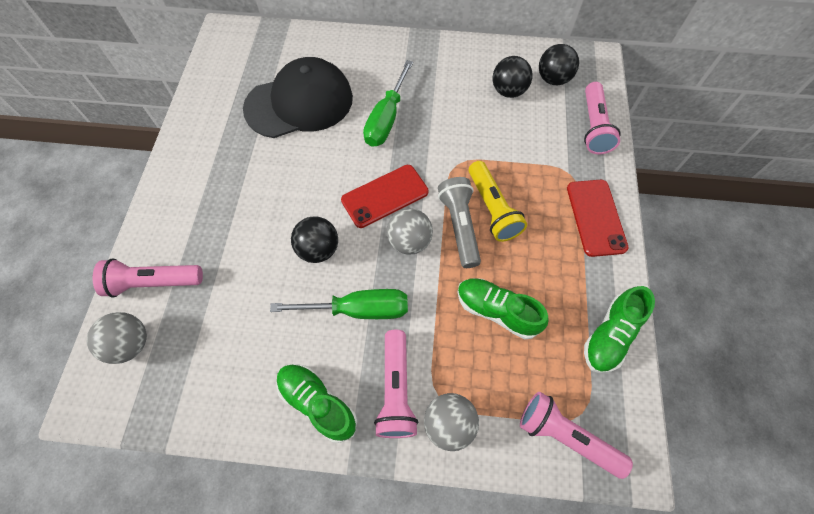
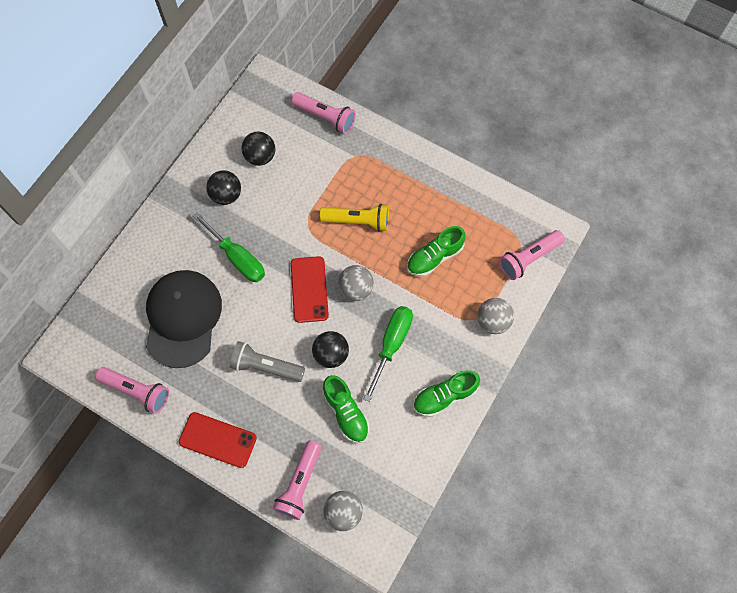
camera: 65 degrees left, 5 degrees up
pink flashlight [374,330,418,438] -> pink flashlight moved to [95,367,169,414]
grey flashlight [438,177,481,268] -> grey flashlight moved to [230,341,305,382]
black ball [539,44,579,85] -> black ball moved to [206,170,241,205]
red phone [567,180,629,257] -> red phone moved to [179,412,257,468]
green shoe [584,286,655,373] -> green shoe moved to [322,375,369,443]

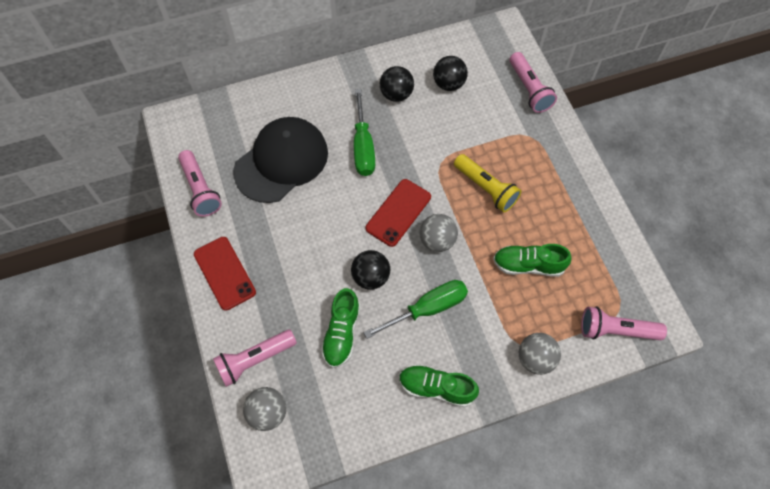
camera: 40 degrees right, 5 degrees down
grey flashlight [230,341,305,382] -> none

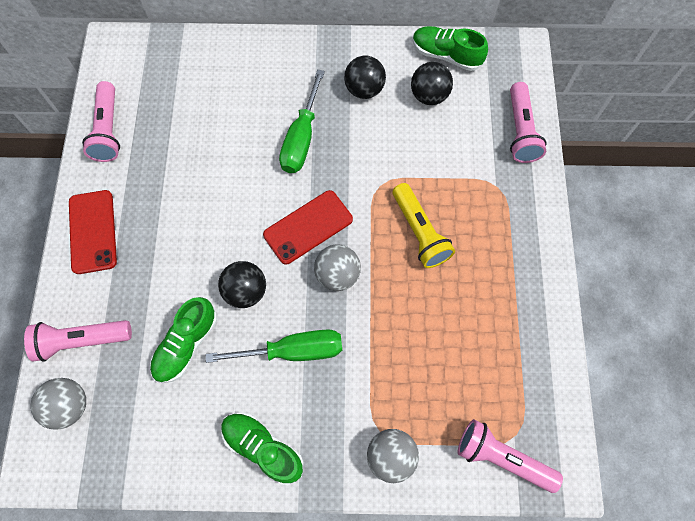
camera: 20 degrees right, 5 degrees up
black cap [233,117,328,203] -> none
green shoe [493,244,572,277] -> green shoe moved to [413,26,488,71]

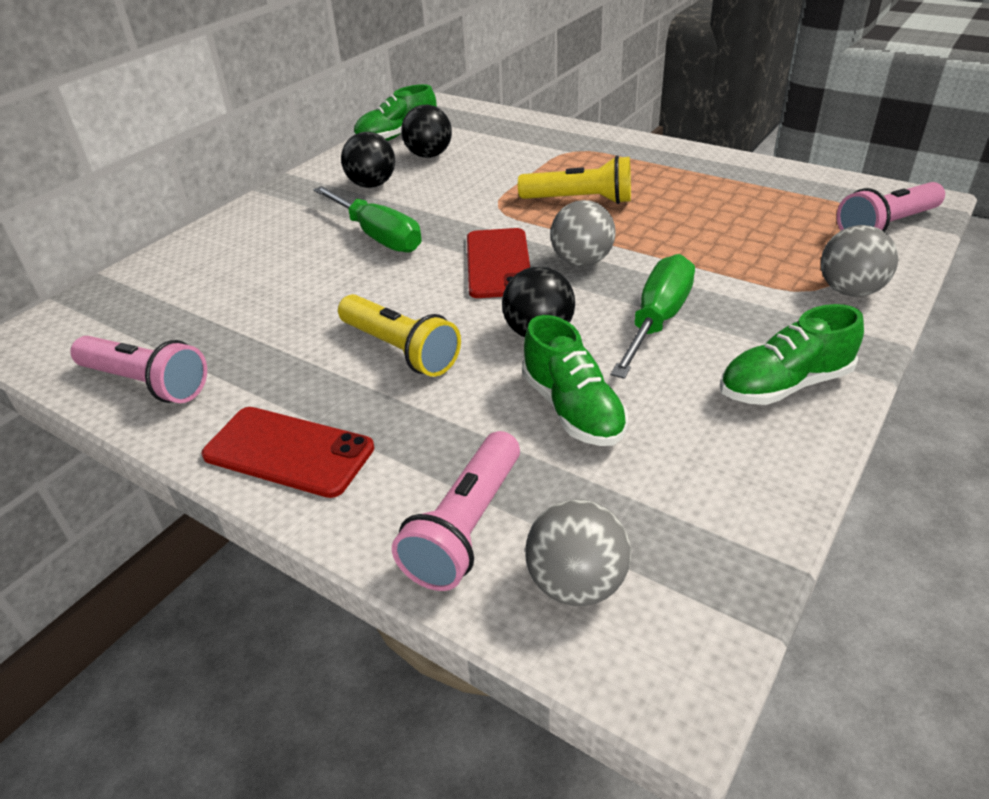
camera: 55 degrees left, 30 degrees down
pink flashlight [510,82,547,163] -> none
none -> yellow flashlight [338,294,461,377]

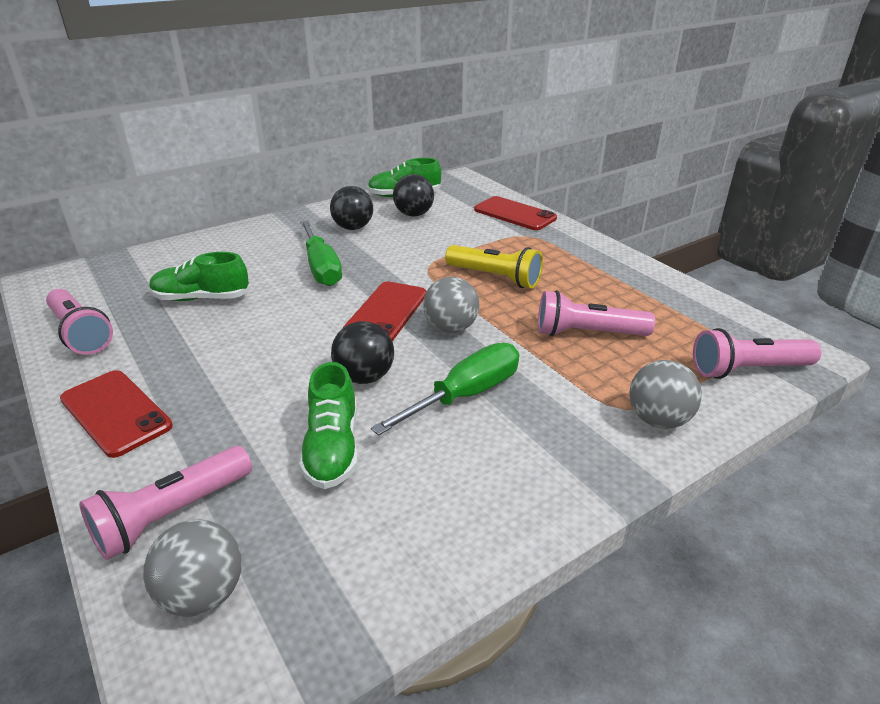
camera: 20 degrees right, 5 degrees down
yellow flashlight [338,294,461,377] -> none
green shoe [720,304,864,405] -> green shoe moved to [149,252,250,301]
none -> red phone [474,196,557,230]
none -> pink flashlight [538,290,655,336]

